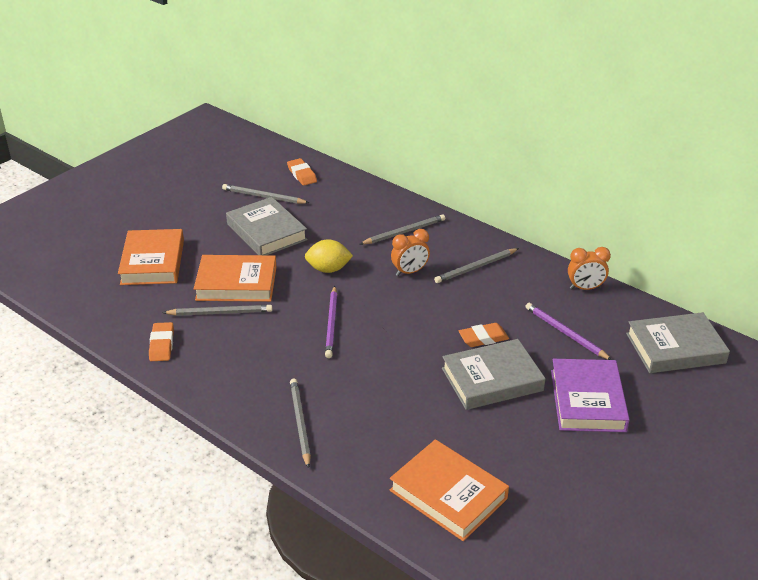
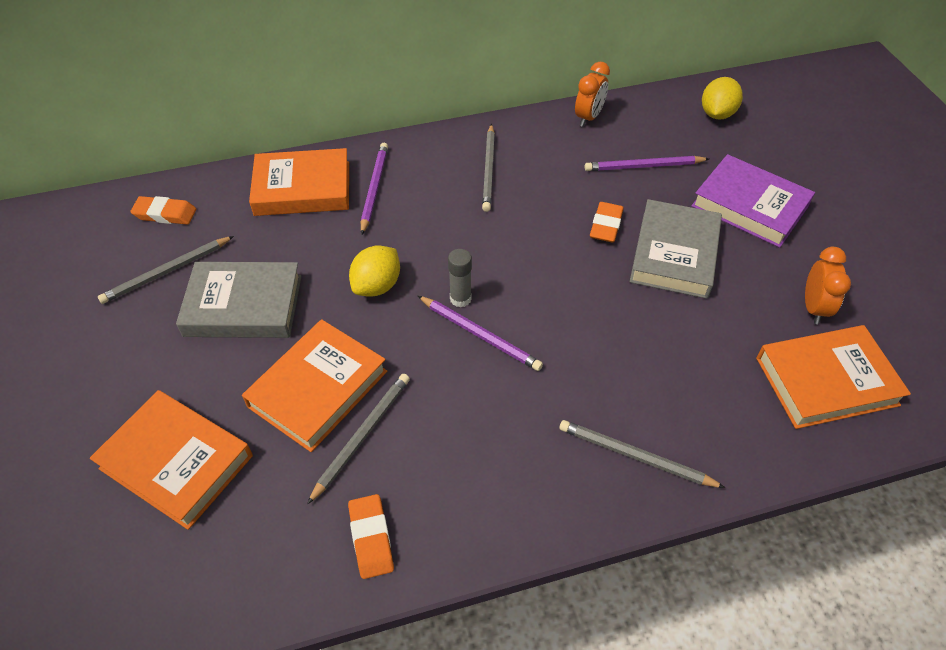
camera: 55 degrees left, 15 degrees up
orange eraser [149,322,174,361] -> orange eraser turned 45 degrees clockwise [348,494,394,579]
grey pencil [360,214,445,244] -> purple pencil [361,143,388,235]
orange clock [391,229,430,276] -> orange clock moved to [805,247,851,324]
grey book [626,312,730,373] -> yellow lemon [702,77,743,120]
none -> orange book [249,148,349,216]
none -> grey glue stick [448,249,472,308]

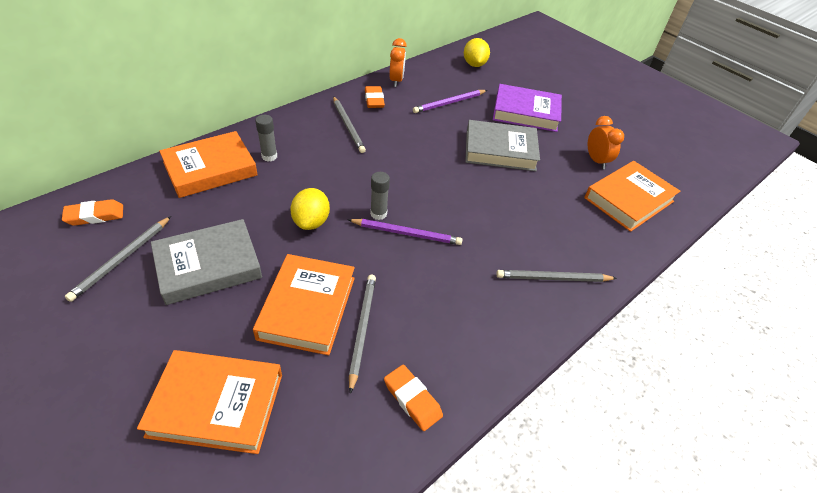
camera: 30 degrees left, 5 degrees down
purple pencil [361,143,388,235] -> grey glue stick [255,115,277,161]
orange eraser [590,202,624,243] -> orange eraser moved to [365,86,385,108]
grey book [630,199,722,299] -> grey book turned 75 degrees counterclockwise [465,120,540,171]

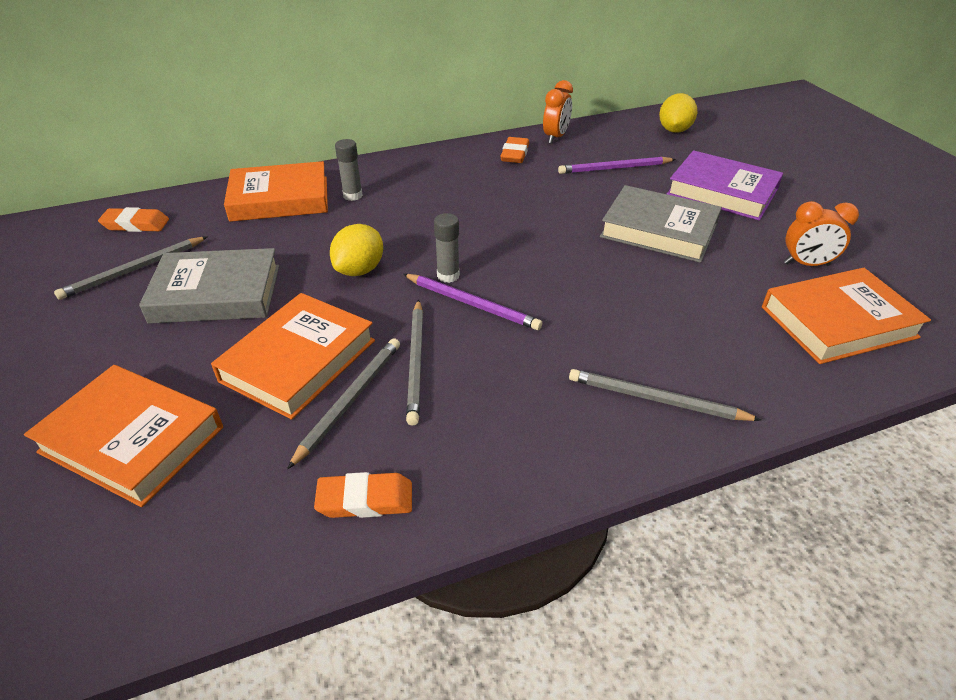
camera: 25 degrees right, 5 degrees down
grey pencil [333,96,366,153] -> grey pencil moved to [406,299,423,426]
orange eraser [384,365,443,431] -> orange eraser turned 75 degrees counterclockwise [314,472,412,518]
orange clock [588,116,624,169] -> orange clock turned 90 degrees clockwise [784,201,859,266]

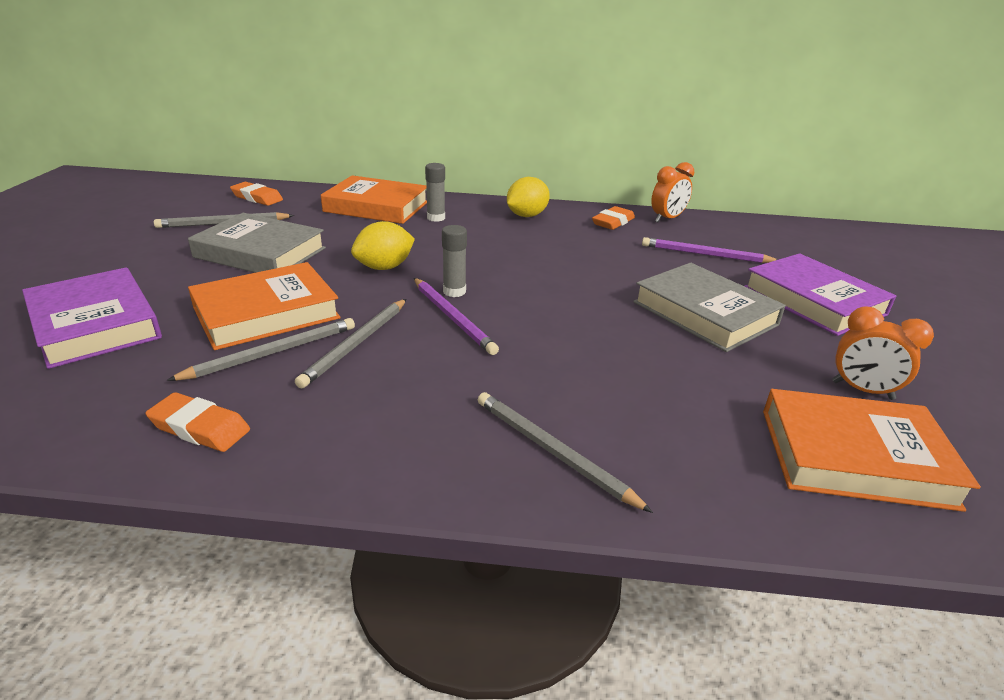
camera: 25 degrees right, 10 degrees down
orange book [24,365,223,507] -> purple book [22,267,162,369]
yellow lemon [659,93,697,133] -> yellow lemon moved to [507,177,550,217]

